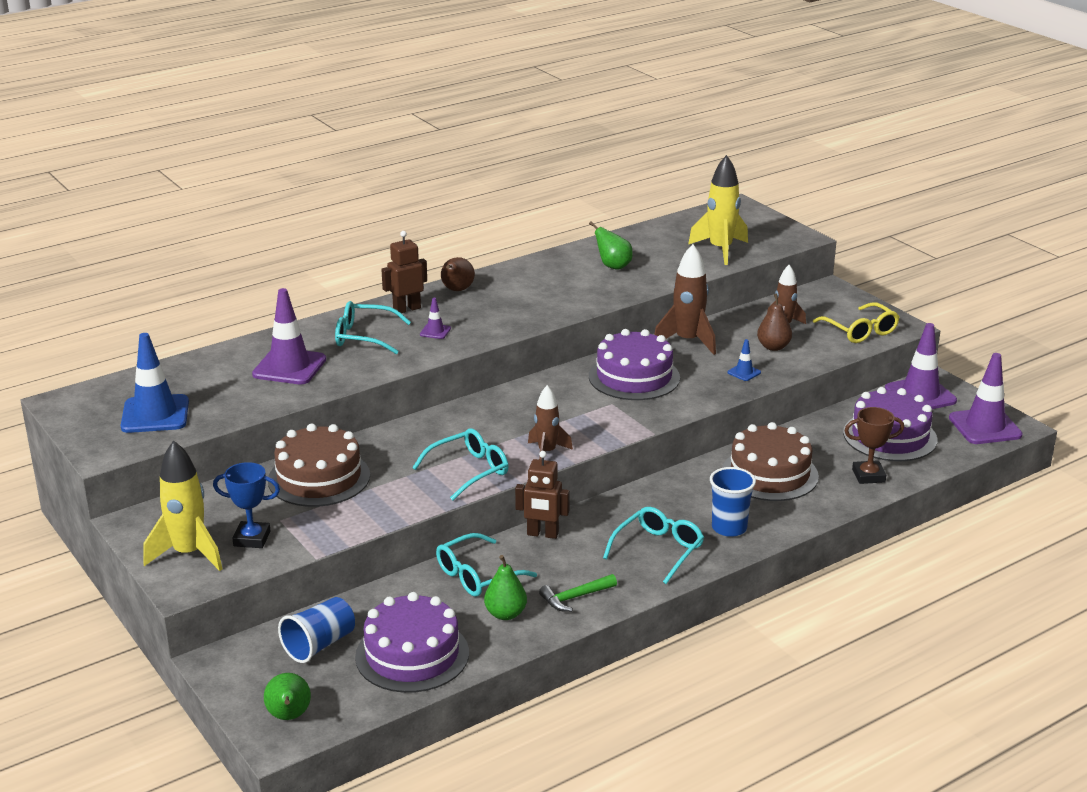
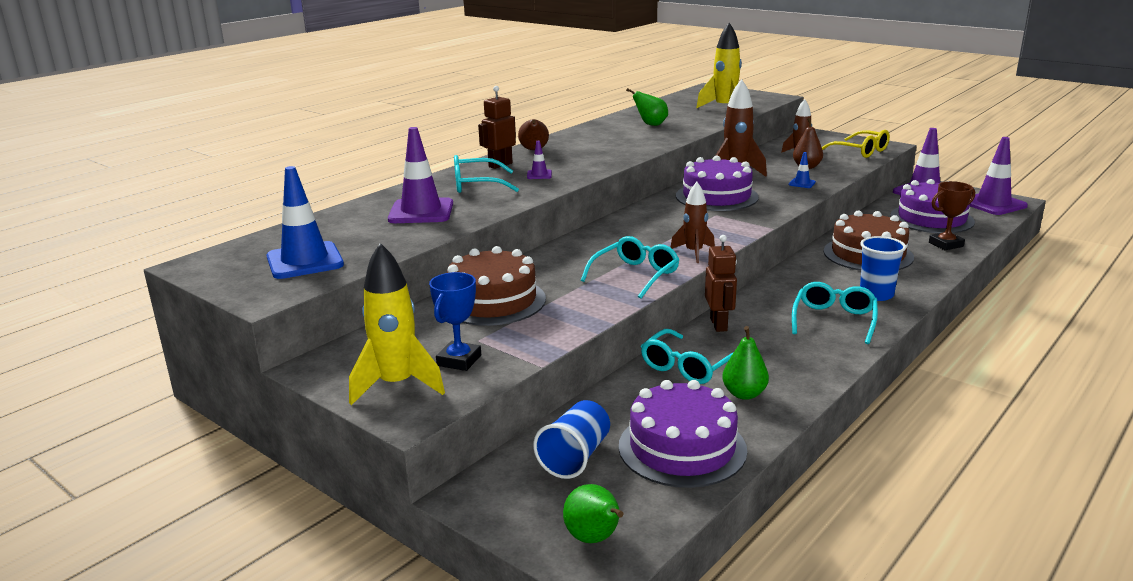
camera: 15 degrees left, 5 degrees down
blue trophy [213,462,280,548] -> blue trophy turned 60 degrees counterclockwise [429,272,481,371]
brown robot [515,451,570,539] -> brown robot turned 90 degrees counterclockwise [705,235,737,332]
green hammer [539,574,617,612] -> none

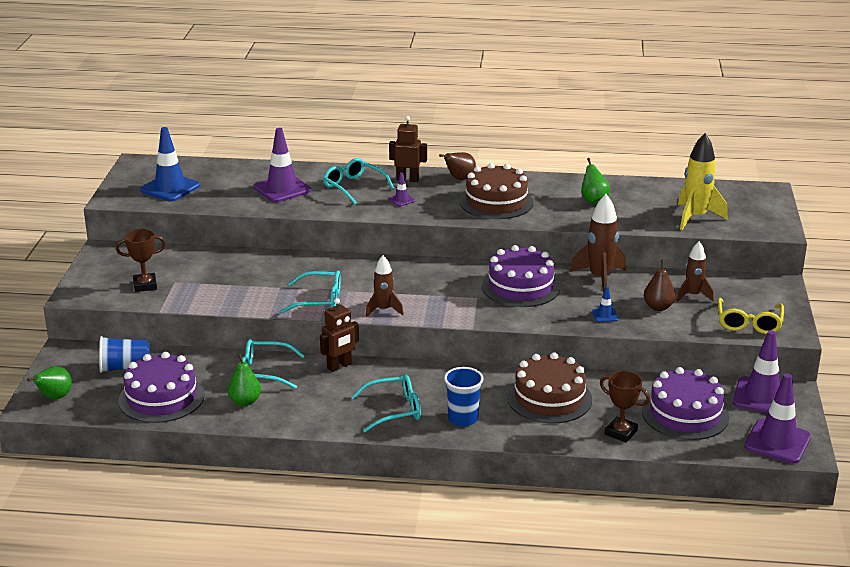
camera: 55 degrees right, 5 degrees up
yellow rocket [349,243,445,405] -> none
blue trophy [429,272,481,371] -> brown trophy [116,229,166,292]
brown cake [447,246,546,326] -> brown cake moved to [459,163,534,219]

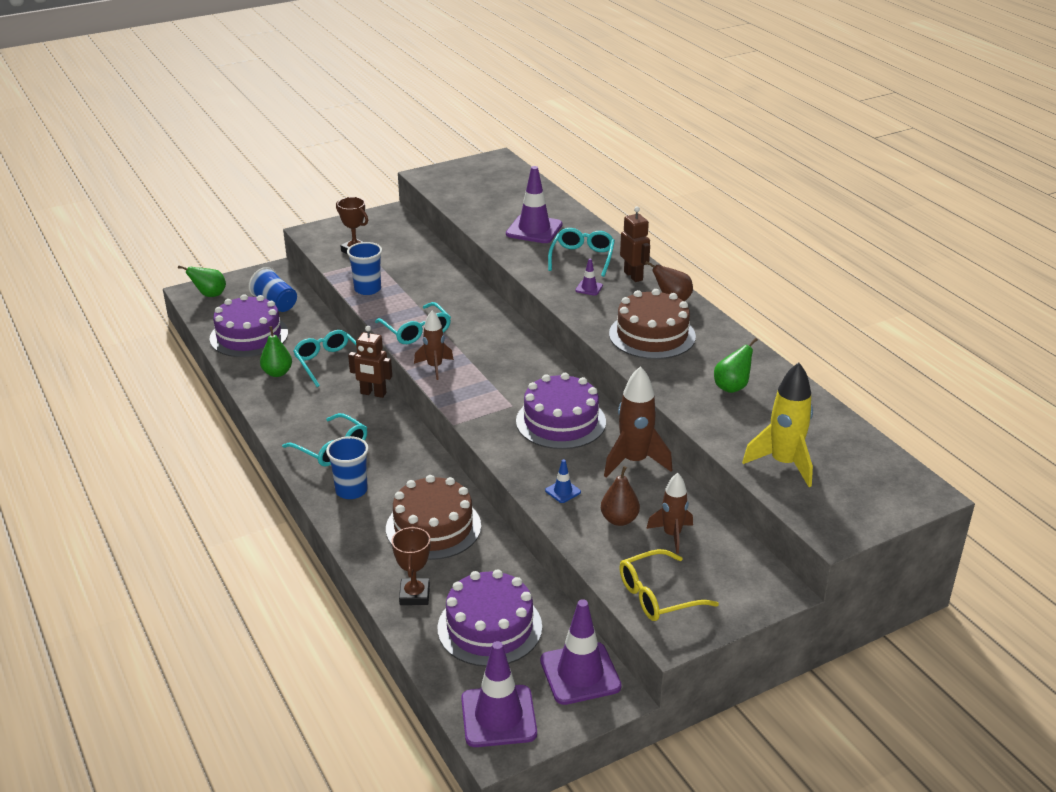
camera: 55 degrees right, 5 degrees up
blue traffic cone [140,127,200,201] -> none
none -> blue cup [347,242,382,295]

